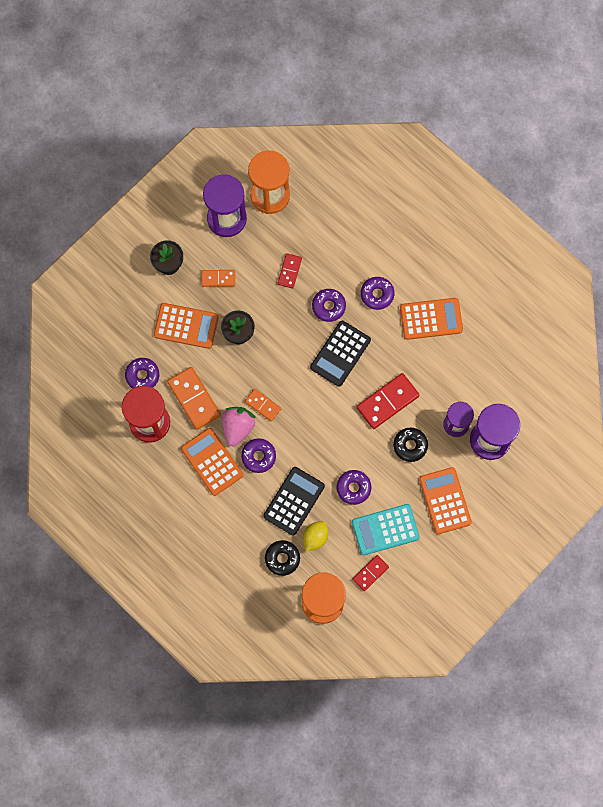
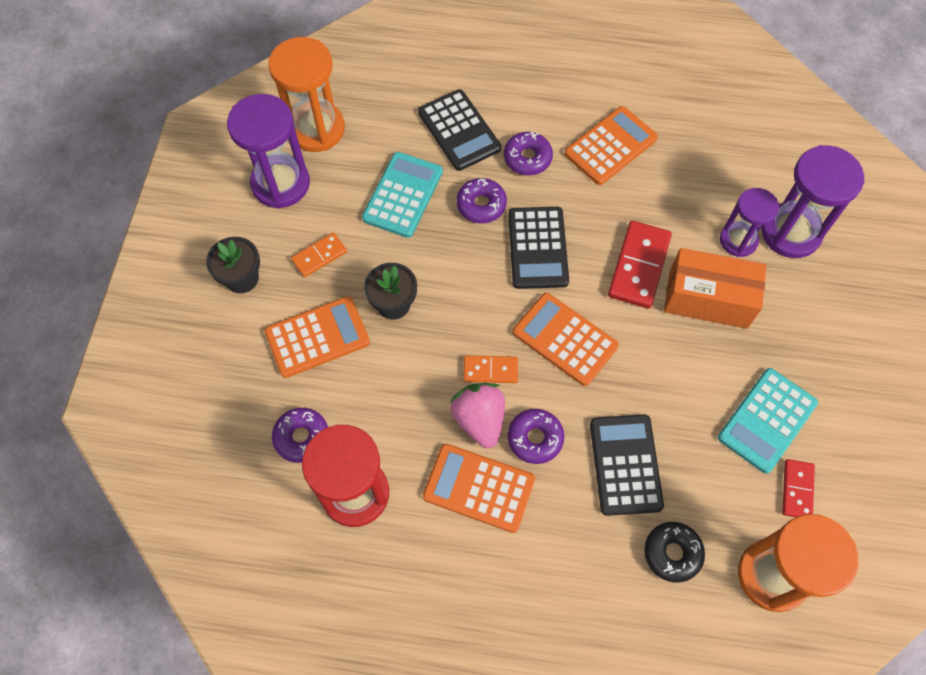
camera: 35 degrees left, 10 degrees down
orange domino [167,367,221,430] -> none
red domino [278,253,302,288] -> turquoise calculator [362,152,443,238]
yellow lemon [303,521,329,551] -> none
purple donut [336,470,371,505] -> none
black donut [393,428,428,462] -> orange box [664,248,767,329]
orange calculator [419,467,472,534] -> orange calculator moved to [513,293,619,386]
none -> black calculator [418,89,501,171]

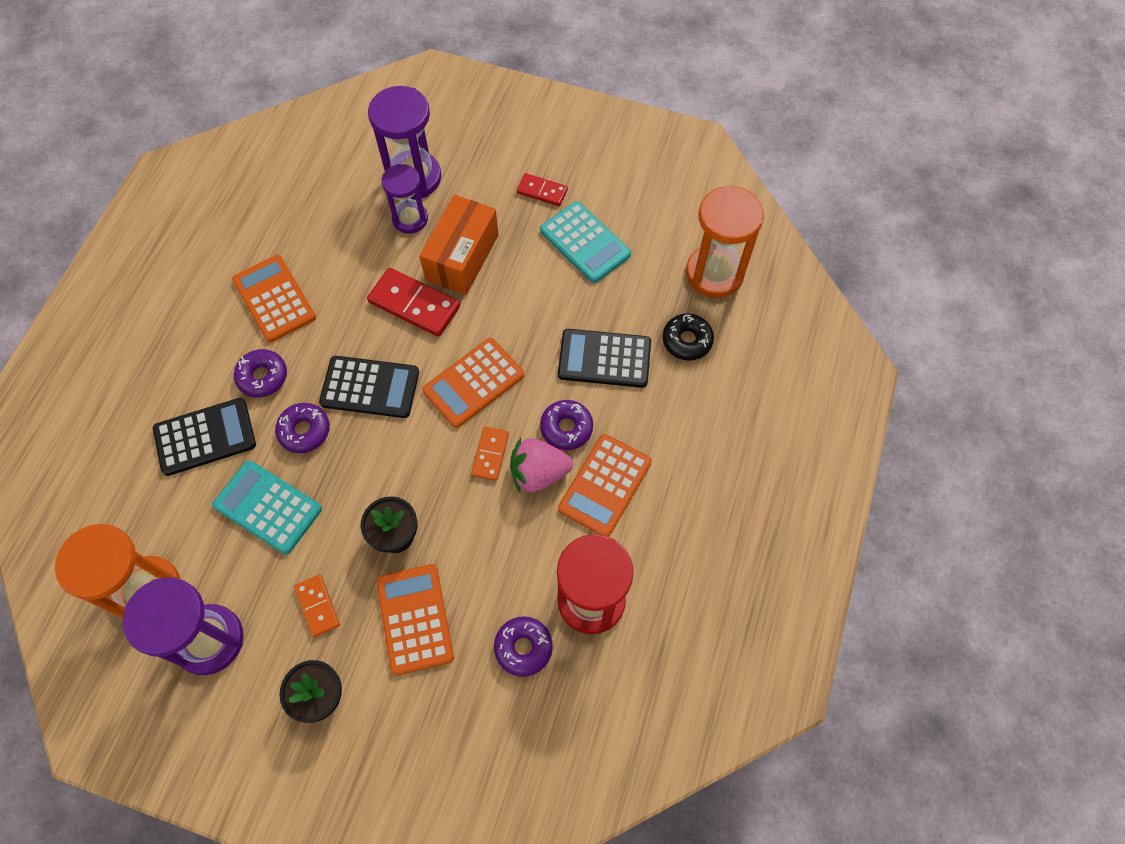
camera: 80 degrees left, 0 degrees up
red domino [782,459,815,517] -> red domino moved to [517,173,568,206]

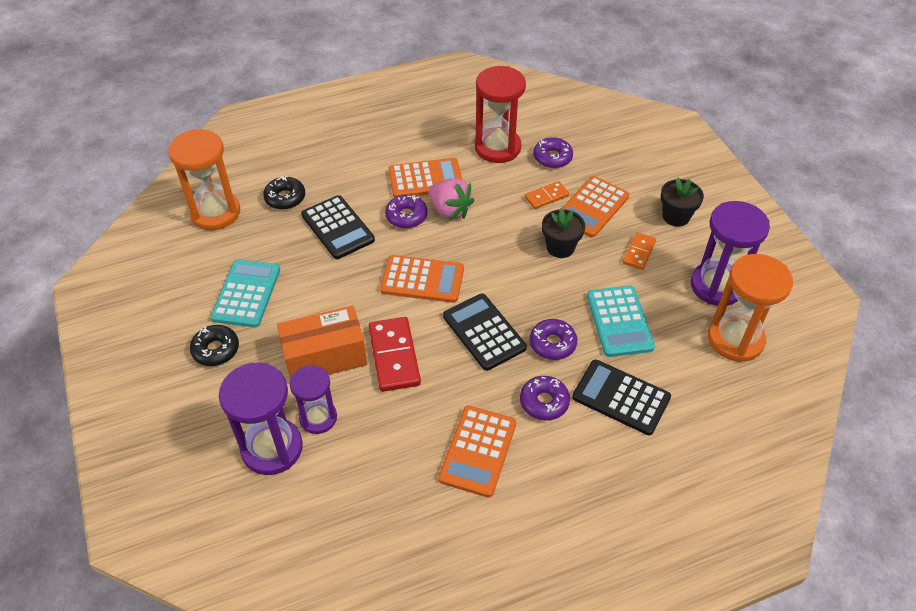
camera: 130 degrees left, 15 degrees down
orange domino [471,427,509,481] -> orange domino moved to [524,181,569,209]
red domino [517,173,568,206] -> black donut [190,325,239,366]

